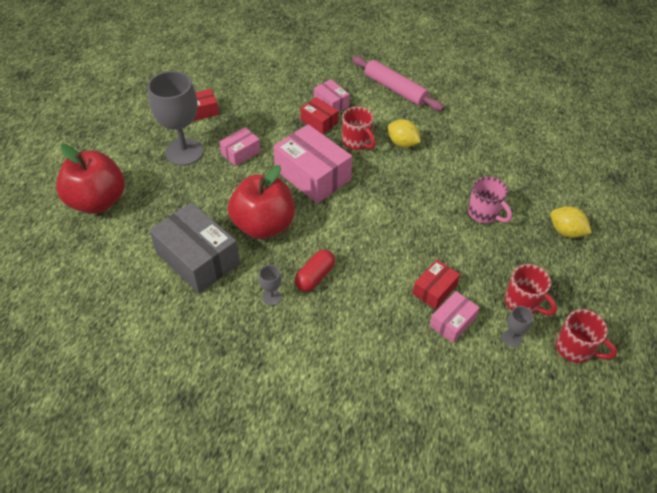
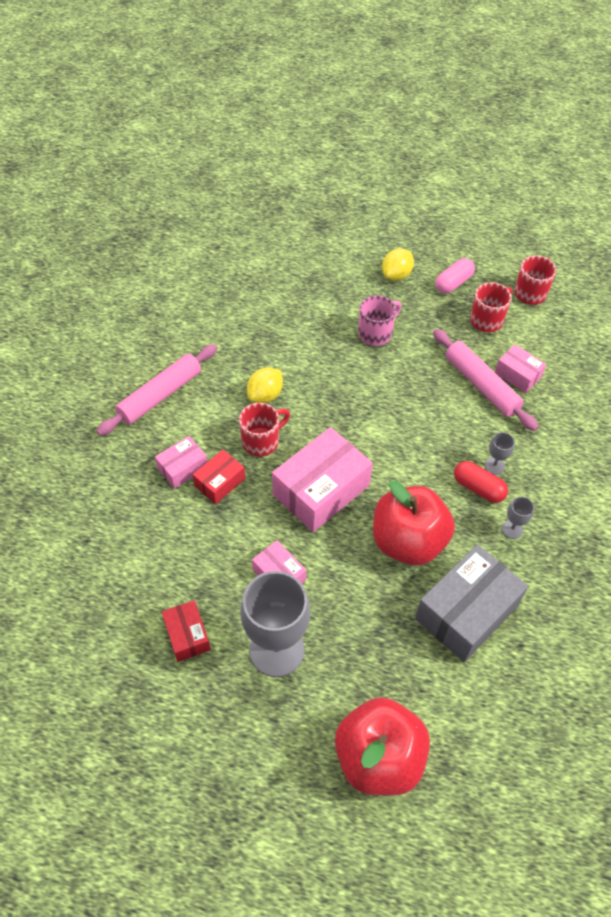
camera: 90 degrees left, 5 degrees up
red box [413,260,460,309] -> pink rolling pin [433,329,538,431]
grey goblet [502,306,533,347] -> grey goblet moved to [485,432,515,475]
none -> pink capsule [435,258,475,294]

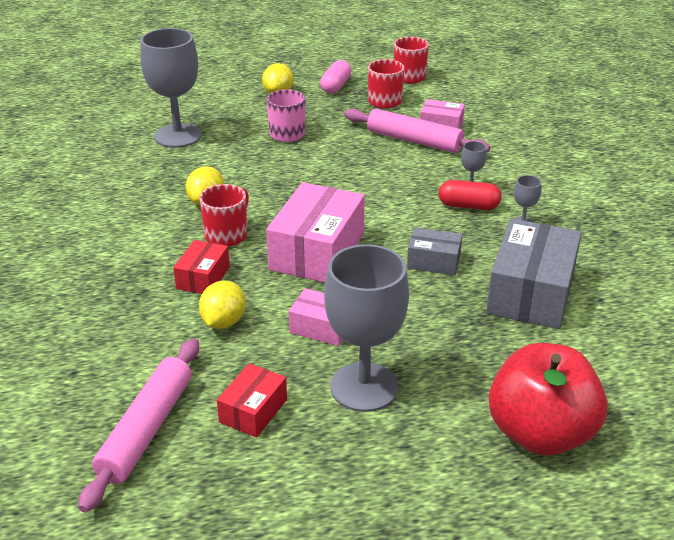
camera: 25 degrees left, 20 degrees down
pink rolling pin [96,344,217,436] -> pink rolling pin moved to [78,338,199,513]
pink box [155,436,207,489] -> none
red box [162,600,211,662] -> red box turned 75 degrees clockwise [217,363,287,437]
red apple [373,480,455,565] -> grey box [407,227,462,275]
none -> grey goblet [140,28,202,148]
none -> yellow lemon [199,280,246,329]

